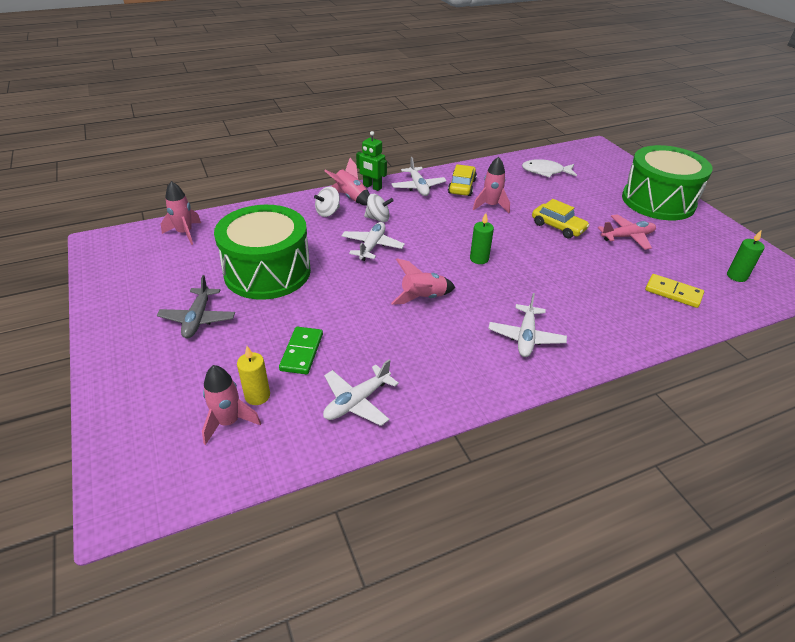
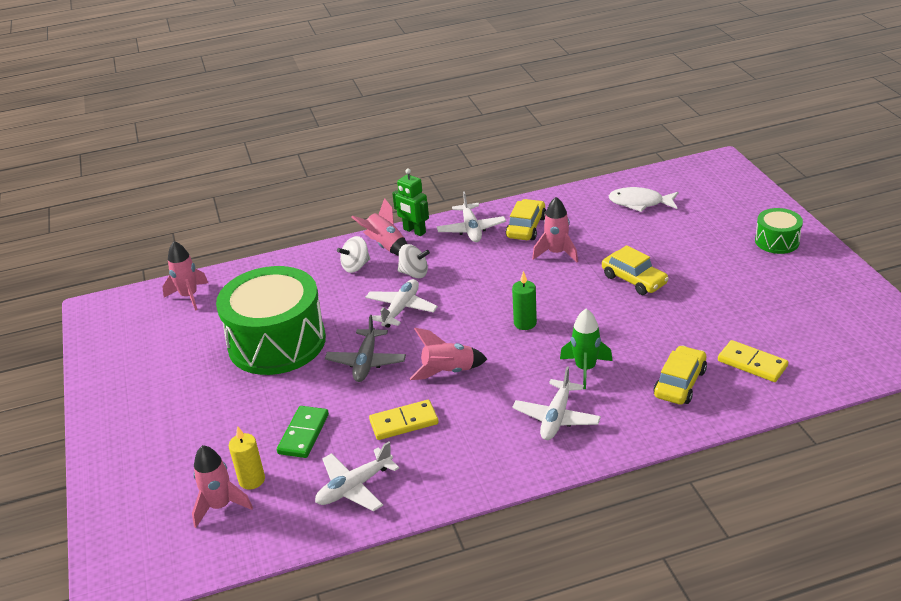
camera: 10 degrees right, 5 degrees down
grey plane [157,275,235,338] -> grey plane moved to [325,315,406,382]
pink plane [598,214,656,250] -> none
green drum [622,145,713,220] -> green drum [755,208,803,254], size x0.47
green candle [727,231,765,282] -> none
none -> yellow domino [369,400,439,440]
none -> green rocket [560,309,613,389]
none -> yellow car [653,345,707,404]

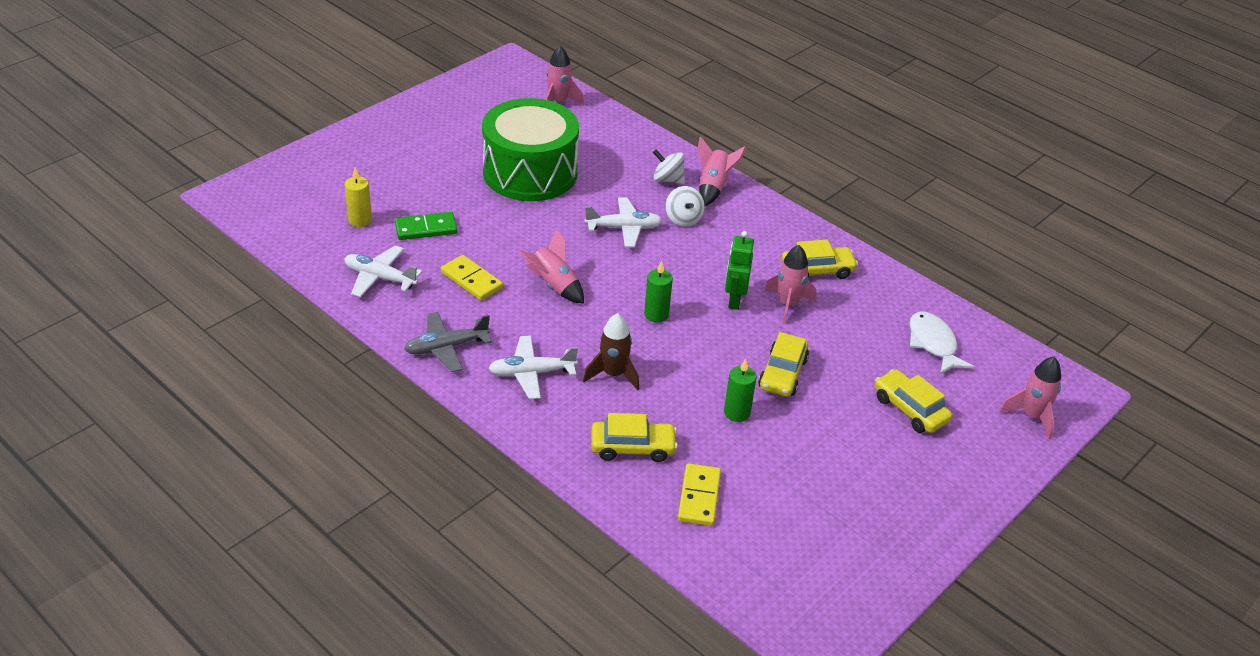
camera: 55 degrees right, 5 degrees up
pink rocket [192,445,253,528] -> pink rocket moved to [1000,357,1061,439]
grey plane [325,315,406,382] -> grey plane moved to [404,312,492,372]
green robot [392,168,429,236] -> green robot moved to [725,231,754,310]
white plane [437,191,506,242] -> none
green rocket [560,309,613,389] -> brown rocket [583,313,639,390]
green drum [755,208,803,254] -> none
none -> green candle [724,358,756,422]
none -> yellow car [875,369,952,433]

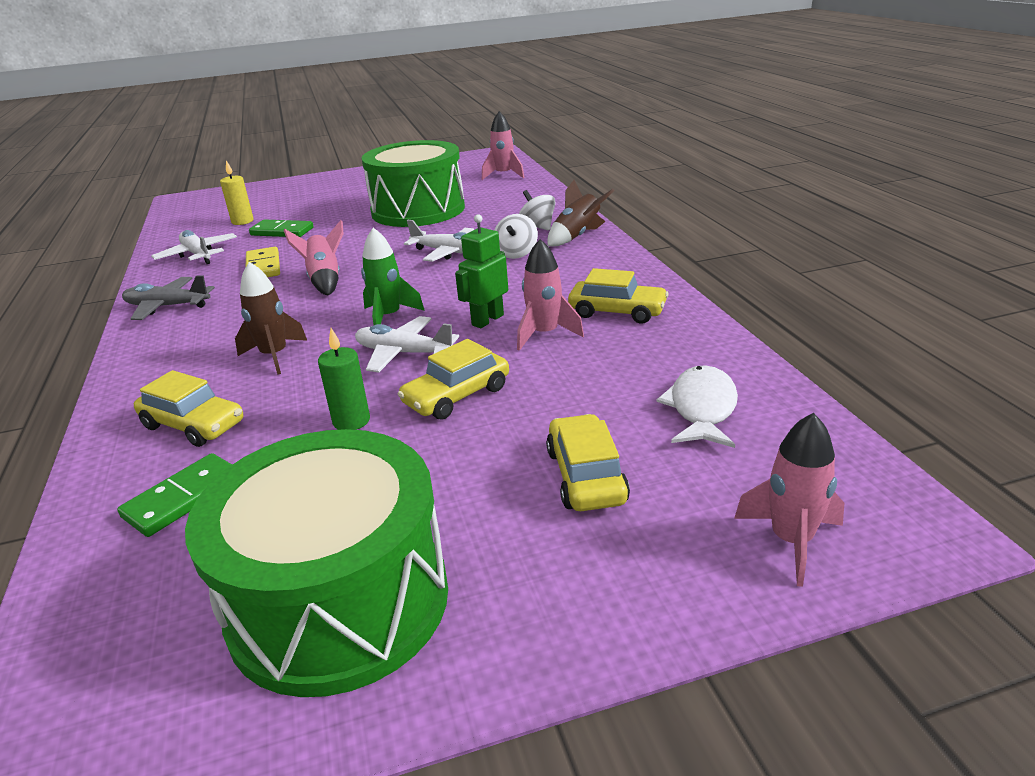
camera: 35 degrees right, 10 degrees down
white plane [488,336,578,399] -> white plane moved to [355,316,459,373]
green candle [644,261,673,322] -> green rocket [361,228,425,325]
yellow domino [678,463,721,526] -> green domino [117,453,232,537]
pink rocket [697,137,746,206] -> brown rocket [548,180,615,246]
none -> green drum [185,429,448,697]

